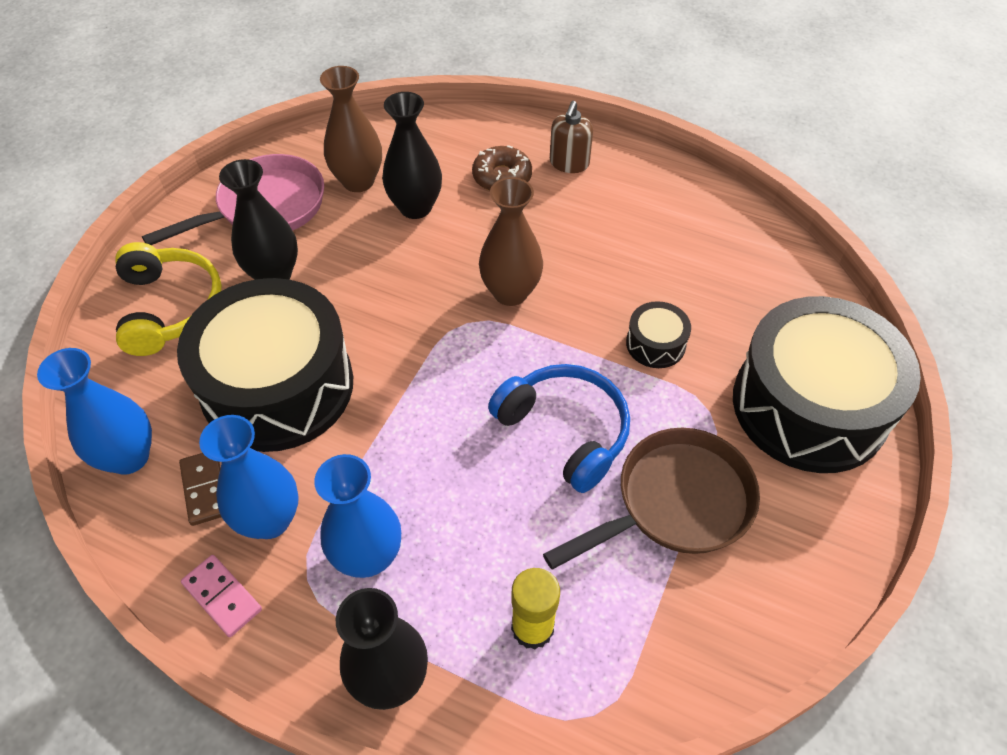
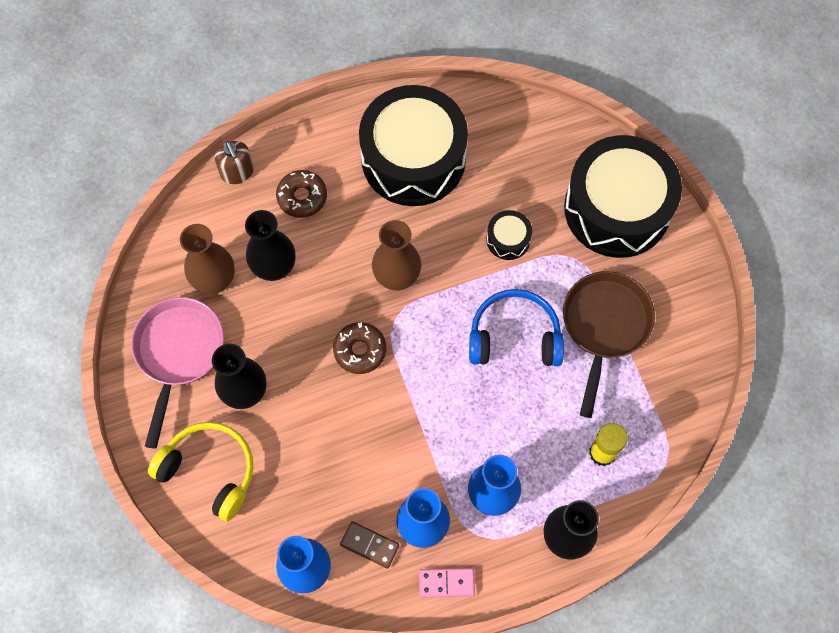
camera: 45 degrees left, 15 degrees up
black drum [177,278,353,452] -> black drum moved to [359,85,468,206]
brown soap dispenser [550,101,593,173] -> brown soap dispenser moved to [215,141,254,184]
none -> brown donut [333,322,386,374]

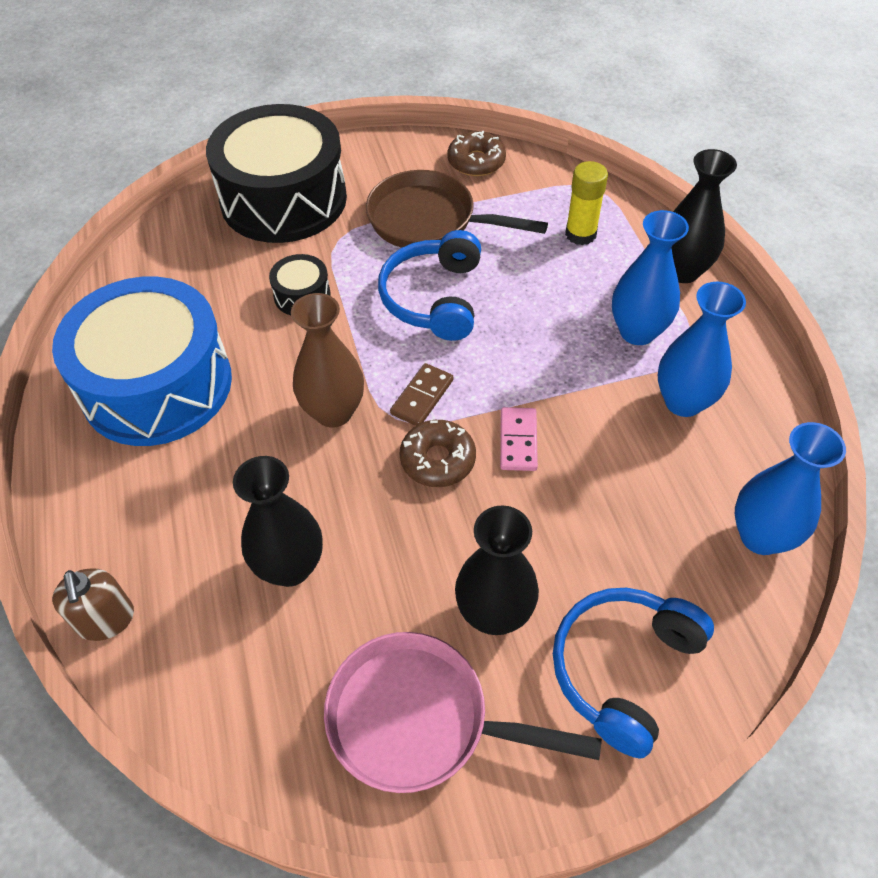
camera: 85 degrees left, 15 degrees down
yellow headphones [148,422,254,521] -> blue headphones [553,588,714,758]
brown vase [180,224,235,294] -> none
brown soap dispenser [215,141,254,184] -> brown soap dispenser turned 90 degrees clockwise [52,568,134,641]
brown donut [276,170,327,218] -> brown donut moved to [448,131,506,176]
brown domino [340,521,399,569] -> brown domino moved to [390,363,453,426]
black drum [359,85,468,206] -> blue drum [52,277,232,446]
pink domino [419,568,475,598] -> pink domino moved to [500,407,538,471]

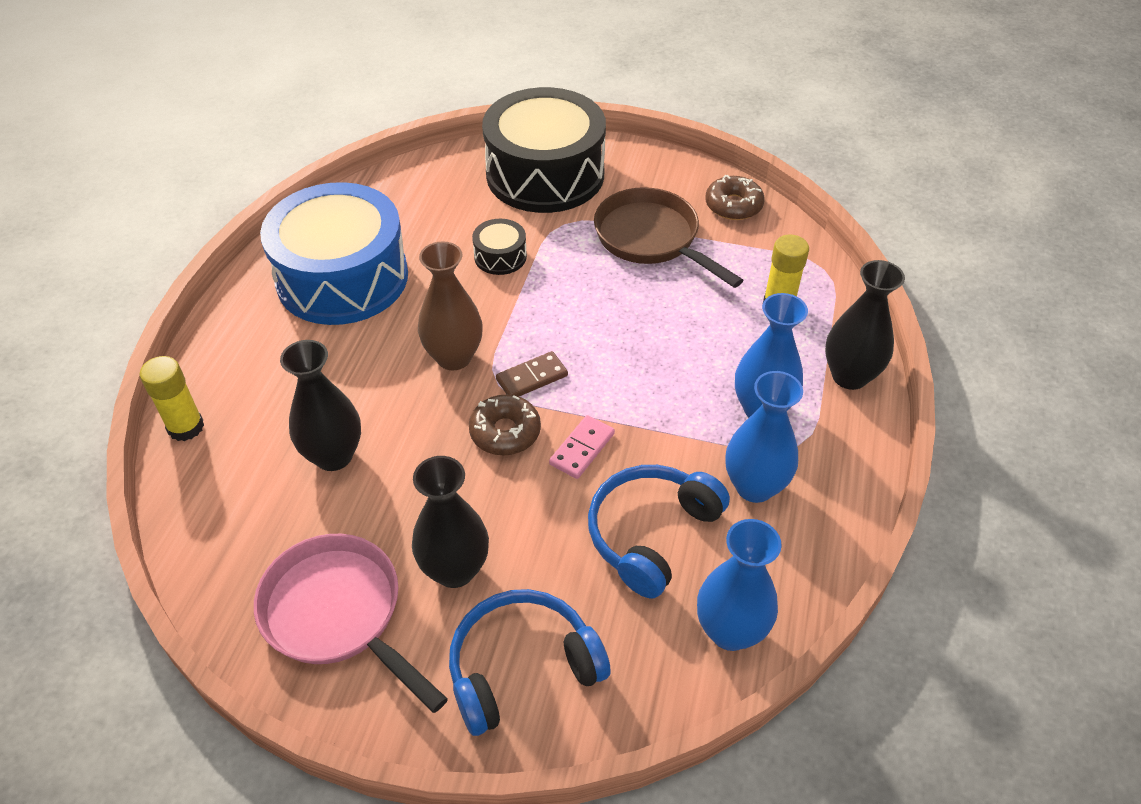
camera: 30 degrees right, 5 degrees down
brown soap dispenser [52,568,134,641] -> yellow glue stick [140,356,204,441]
blue headphones [378,230,481,341] -> blue headphones moved to [588,465,730,599]

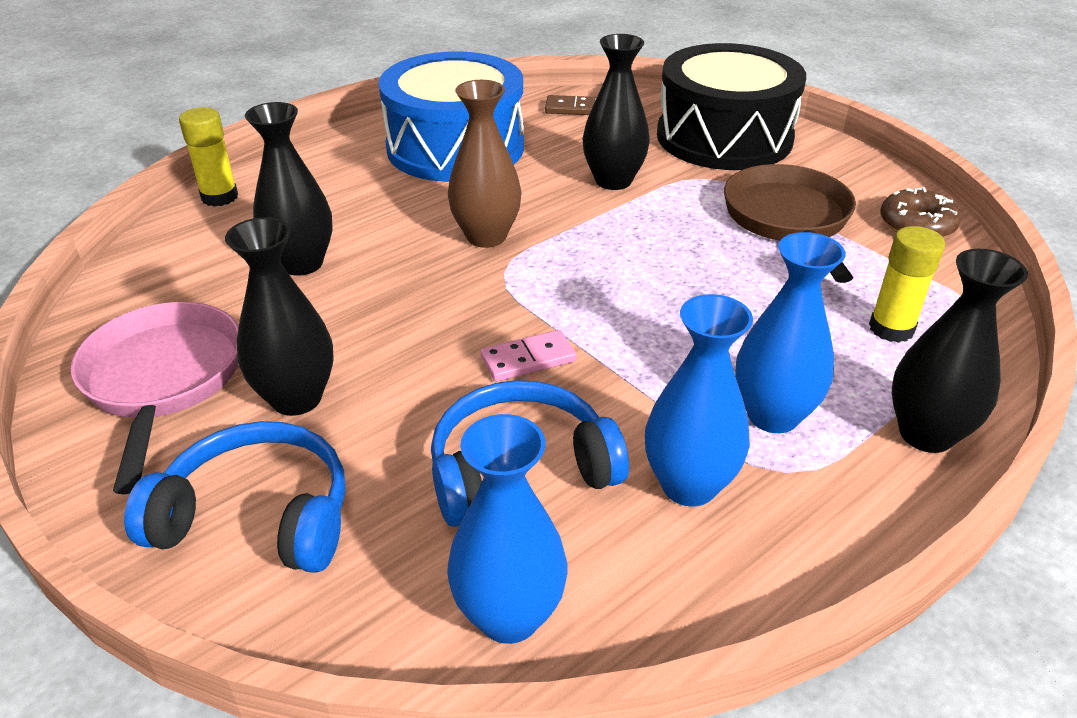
camera: 35 degrees right, 10 degrees down
brown donut [469,395,541,455] -> none
black drum [472,219,527,275] -> black vase [583,34,650,190]
brown domino [496,351,568,397] -> brown domino moved to [545,95,597,115]

